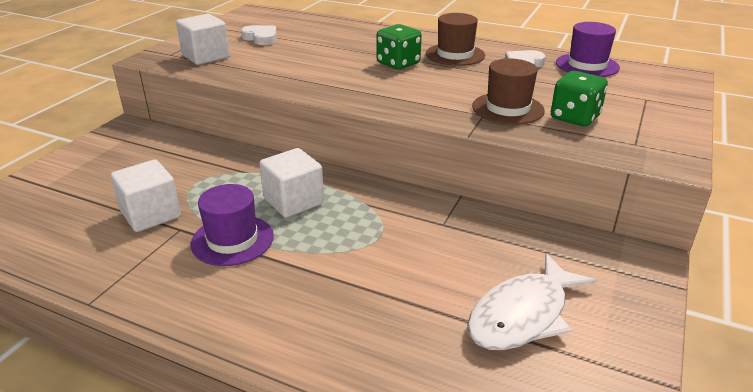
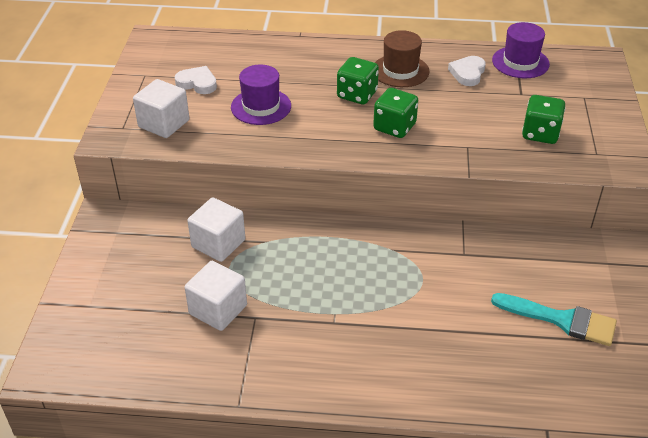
camera: 20 degrees left, 10 degrees up
purple hat [191,184,274,266] -> purple hat moved to [231,65,291,125]
white cube [259,148,324,218] -> white cube moved to [187,197,245,262]
white fish [467,253,597,350] -> turquoise brush [491,293,617,346]
brown hat [472,58,545,125] -> none
none -> green dice [373,88,418,138]

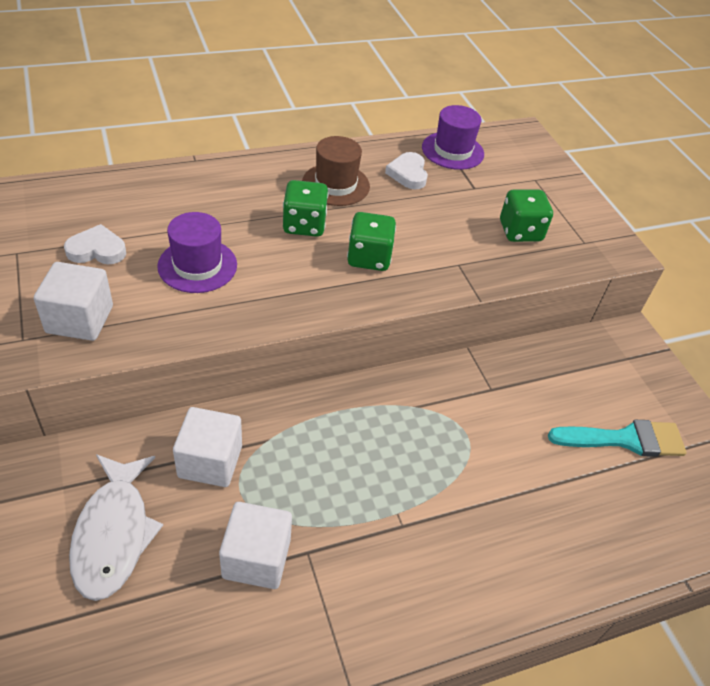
camera: 30 degrees left, 5 degrees up
none -> white fish [69,454,163,601]

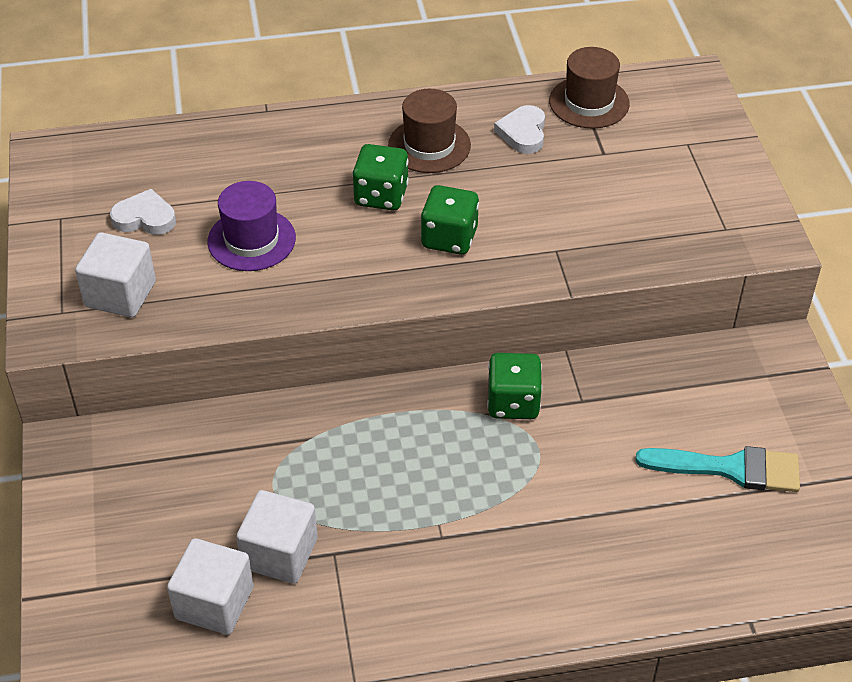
camera: 15 degrees right, 0 degrees up
white fish [69,454,163,601] -> none
white cube [173,407,242,487] -> white cube moved to [167,538,254,635]
purple hat [422,105,484,170] -> brown hat [549,47,630,129]
green dice [500,190,553,242] -> green dice moved to [487,353,542,419]

